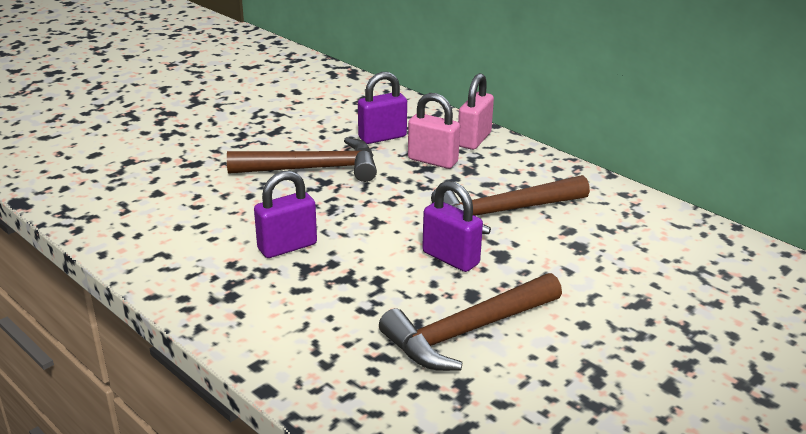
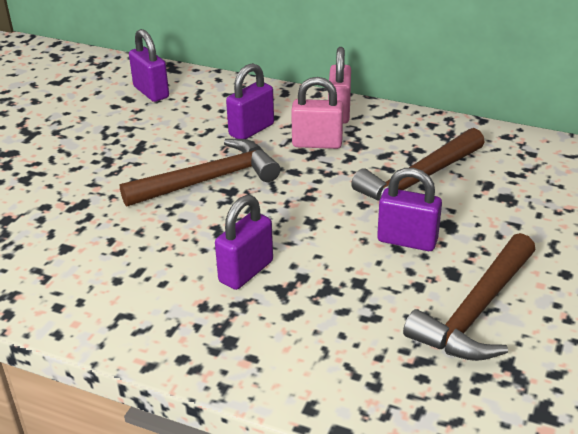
camera: 20 degrees left, 5 degrees up
none -> purple padlock [129,29,169,102]

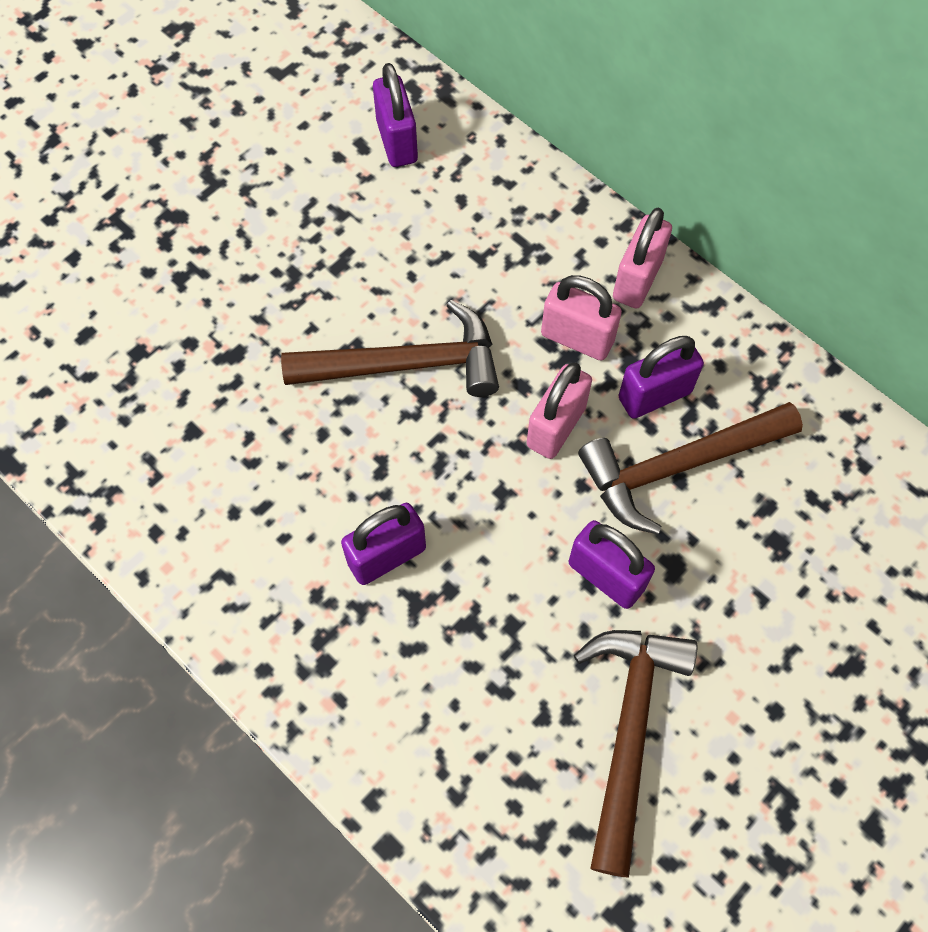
camera: 20 degrees right, 30 degrees up
purple padlock [226,63,274,139] -> purple padlock moved to [618,336,704,419]
brown hammer [403,233,536,361] -> brown hammer turned 135 degrees clockwise [574,630,697,877]
none -> pink padlock [527,362,592,459]

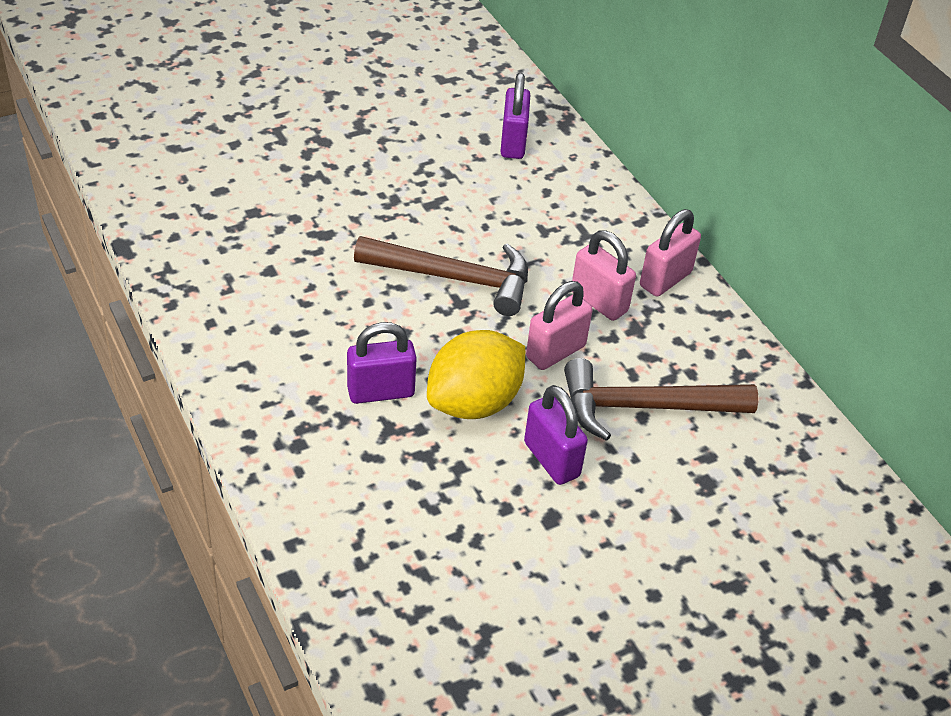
camera: 15 degrees right, 20 degrees down
brown hammer [574,630,697,877] -> none
purple padlock [618,336,704,419] -> none
none -> yellow lemon [427,330,525,419]

